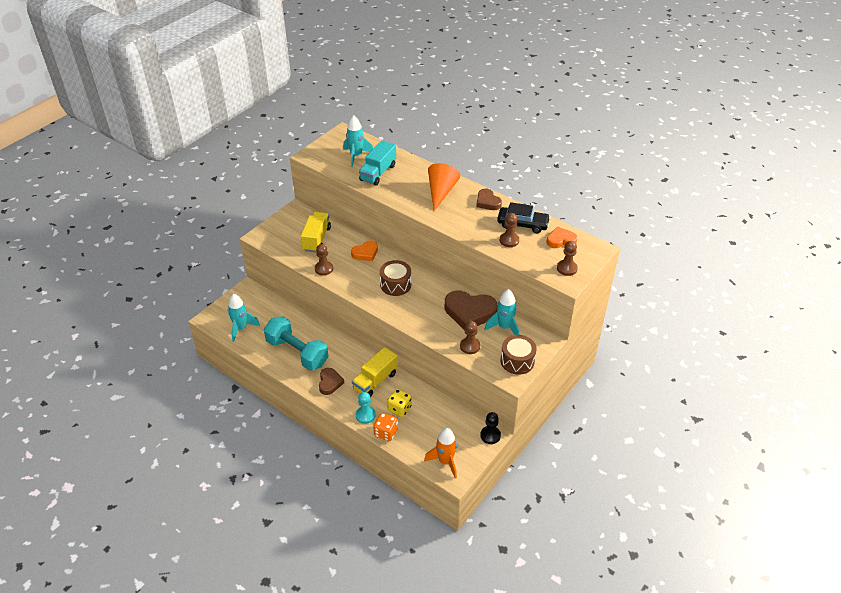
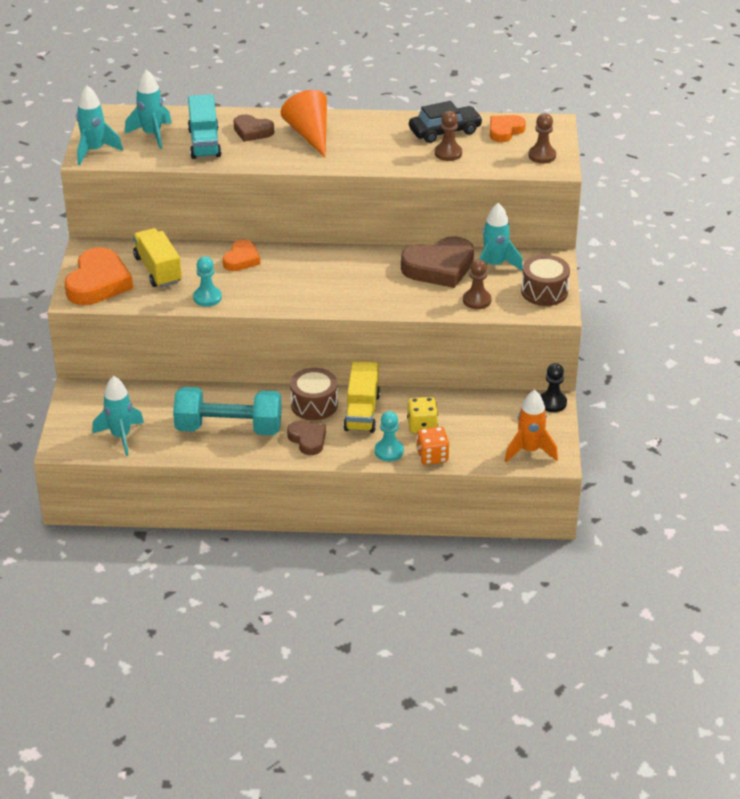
camera: 35 degrees left, 5 degrees down
brown pawn [315,244,333,276] -> turquoise pawn [193,256,222,307]
brown drum [380,260,411,296] -> brown drum moved to [290,368,338,420]
brown heart [476,189,502,210] -> brown heart moved to [234,114,274,142]
none -> orange heart [64,247,133,305]
none -> turquoise rocket [76,85,123,165]

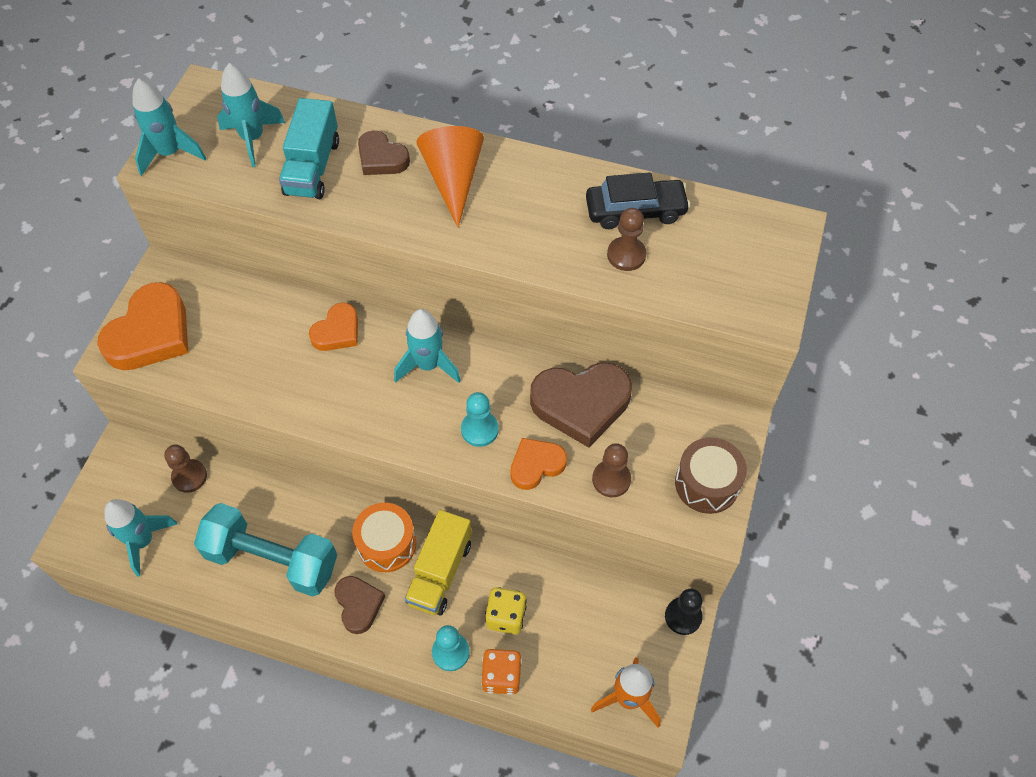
camera: 15 degrees right, 20 degrees up
yellow truck [133,228,182,288] -> none
turquoise pawn [193,256,222,307] -> turquoise pawn moved to [461,392,499,447]
brown drum [290,368,338,420] -> orange drum [352,503,416,572]
turquoise rocket [479,202,523,271] -> turquoise rocket moved to [394,309,461,383]
orange heart [490,115,526,142] -> orange heart moved to [510,438,567,490]
brown pawn [528,113,556,163] -> brown pawn moved to [164,445,207,493]

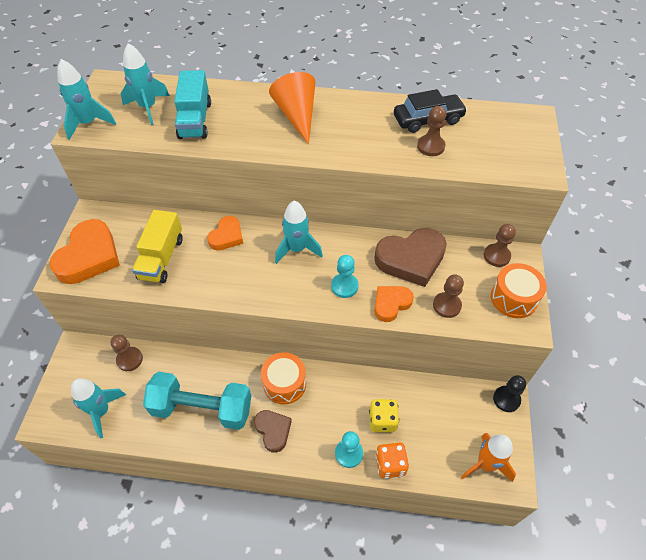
camera: 10 degrees left, 5 degrees down
brown heart [358,131,410,175] -> none
yellow truck [405,510,472,615] -> yellow truck moved to [132,210,183,283]
brown drum [675,437,747,514] -> orange drum [491,263,547,318]
none -> brown pawn [484,224,516,267]

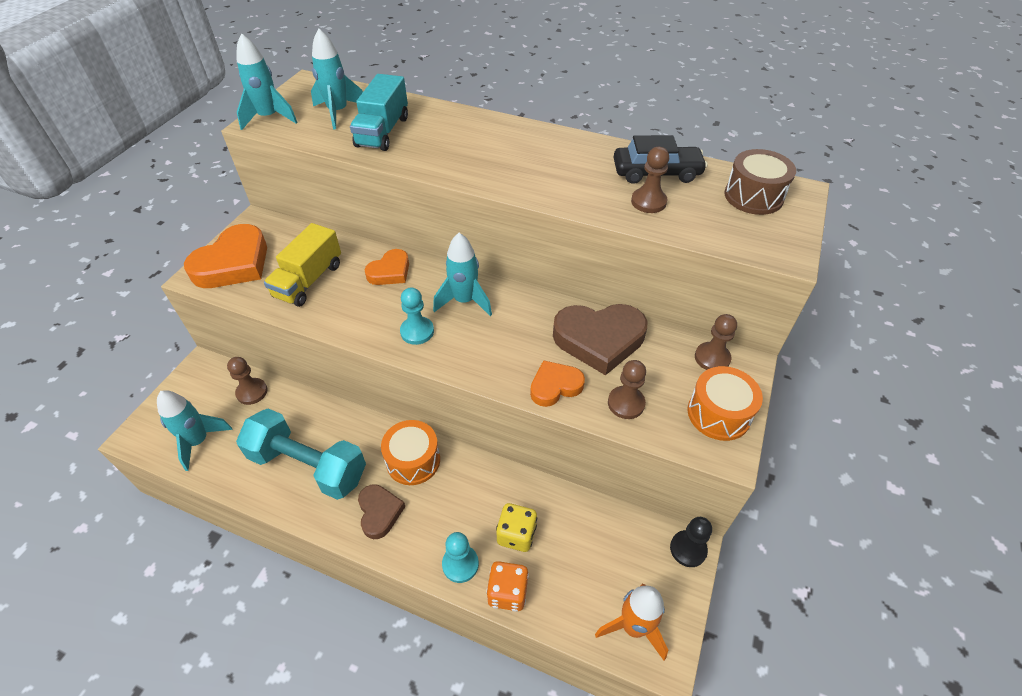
camera: 15 degrees right, 5 degrees down
orange cone [269,72,316,145] -> none
turquoise pawn [331,255,359,298] -> turquoise pawn moved to [400,288,434,345]
none -> brown drum [724,149,796,215]

